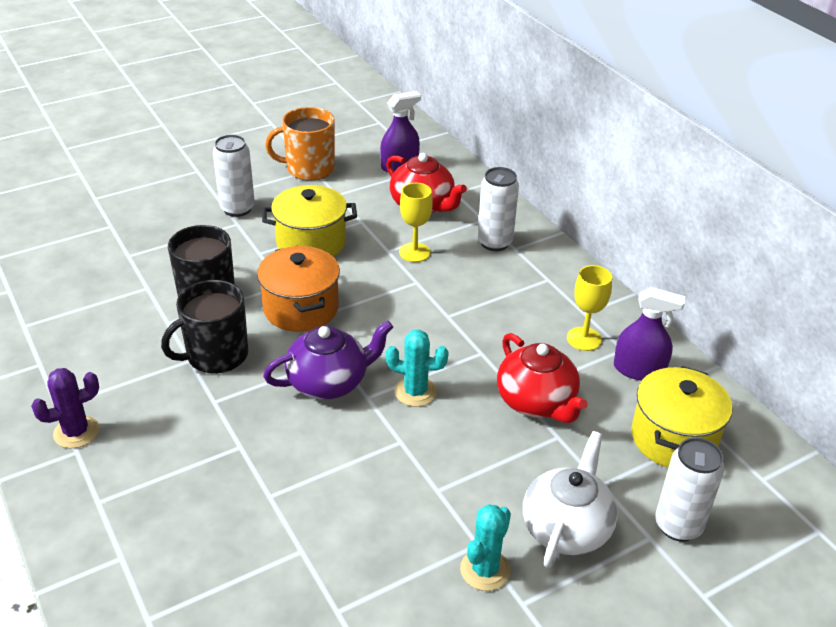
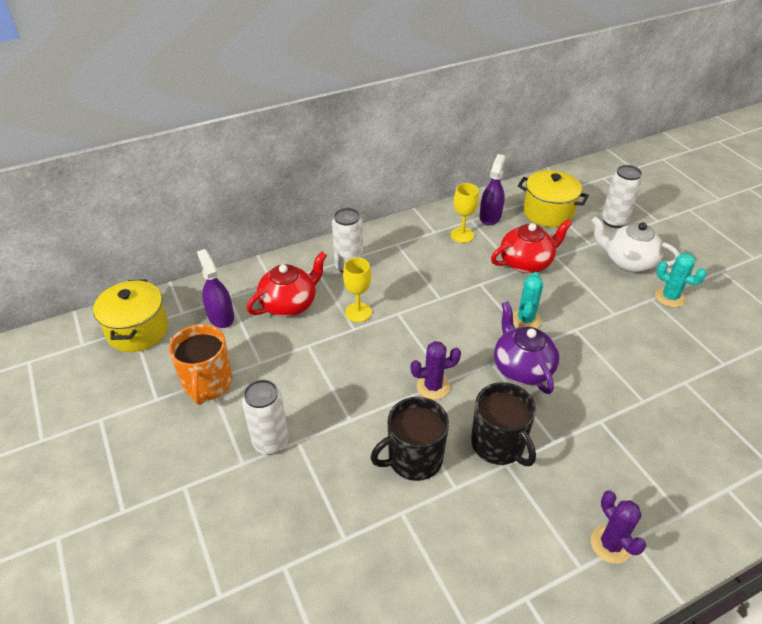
camera: 85 degrees left, 5 degrees up
orange pot [257,246,340,332] -> purple cactus [410,341,461,400]
yellow pot [262,185,357,257] -> yellow pot moved to [93,279,168,352]

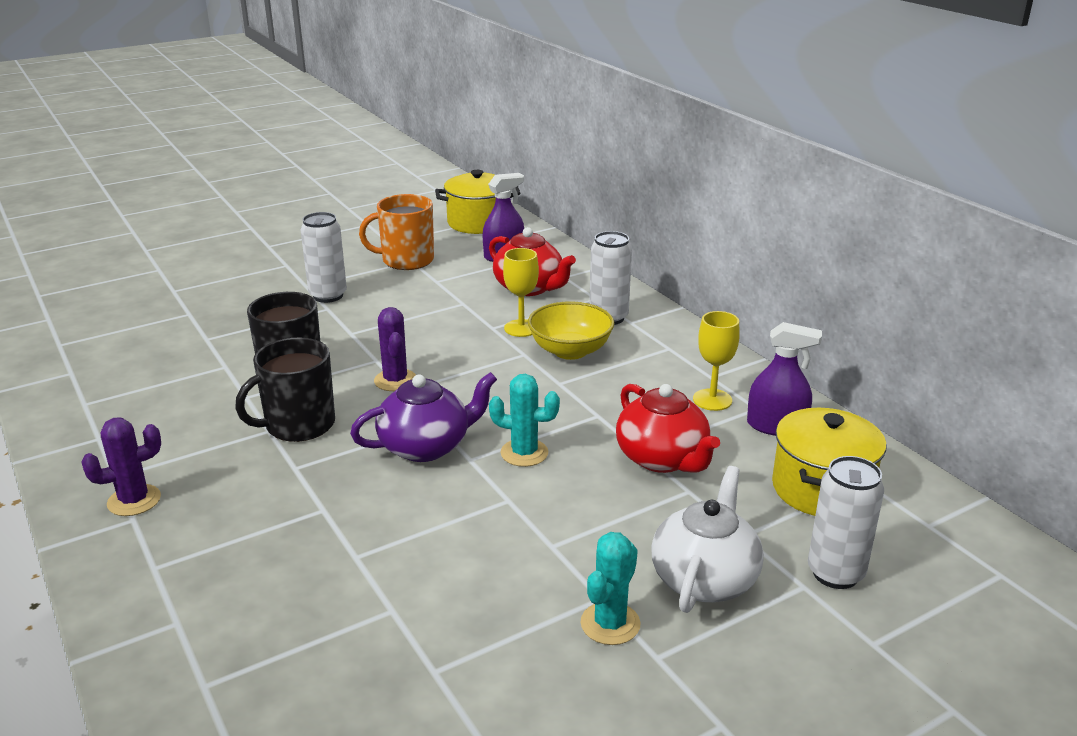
camera: 85 degrees right, 15 degrees down
none -> yellow bowl [528,301,614,360]

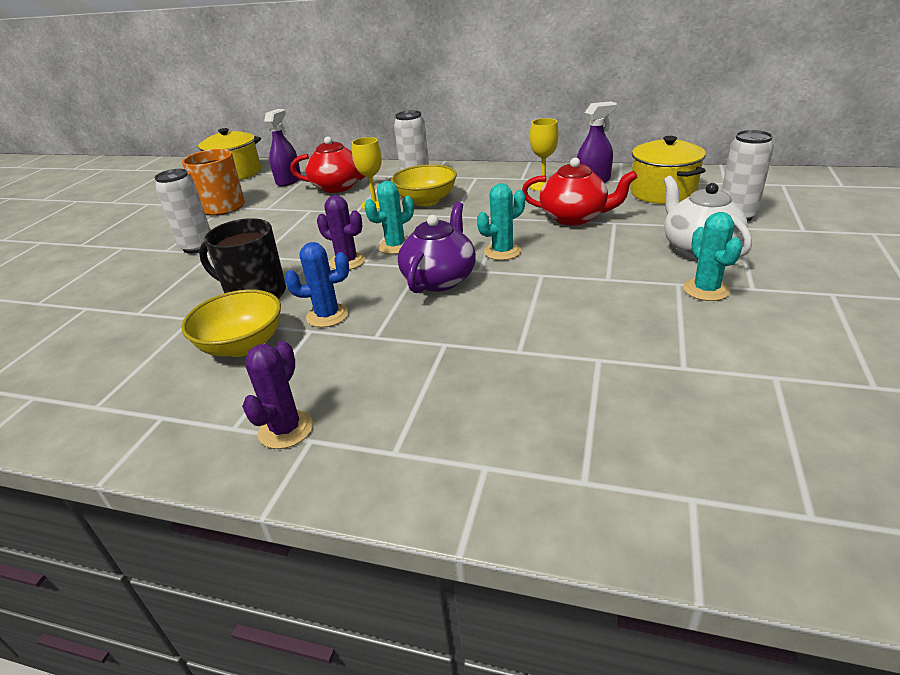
camera: 40 degrees left, 5 degrees up
black mug [235,338,335,442] -> blue cactus [285,242,349,327]
none -> yellow bowl [181,289,281,357]
none -> turquoise cactus [365,181,414,254]

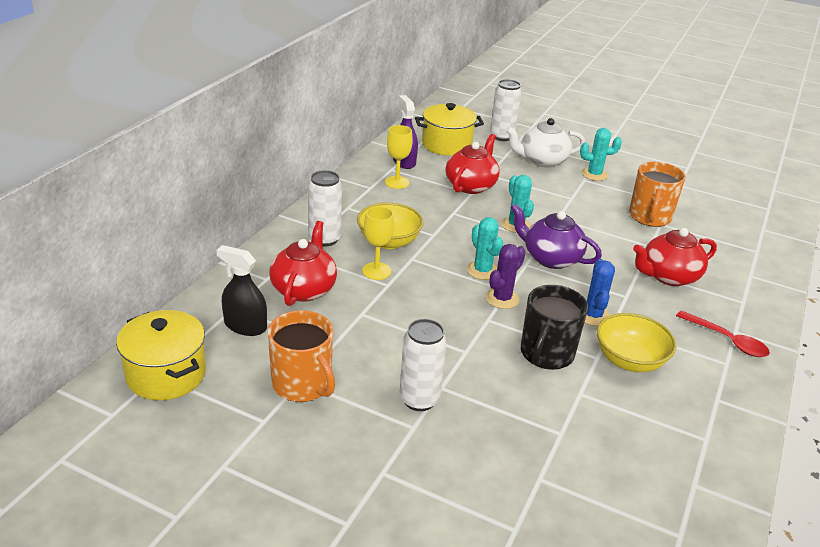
camera: 85 degrees left, 0 degrees up
purple cactus [242,341,313,449] -> red spoon [676,310,770,357]
purple spray bottle [264,109,301,187] -> black spray bottle [217,245,267,336]
none -> orange mug [629,162,686,227]
none -> red teapot [633,228,717,286]

